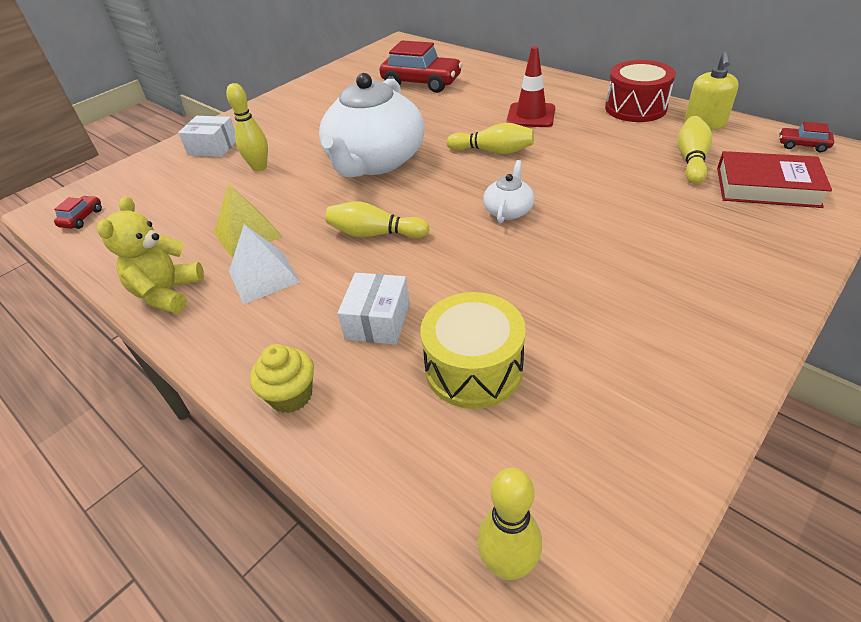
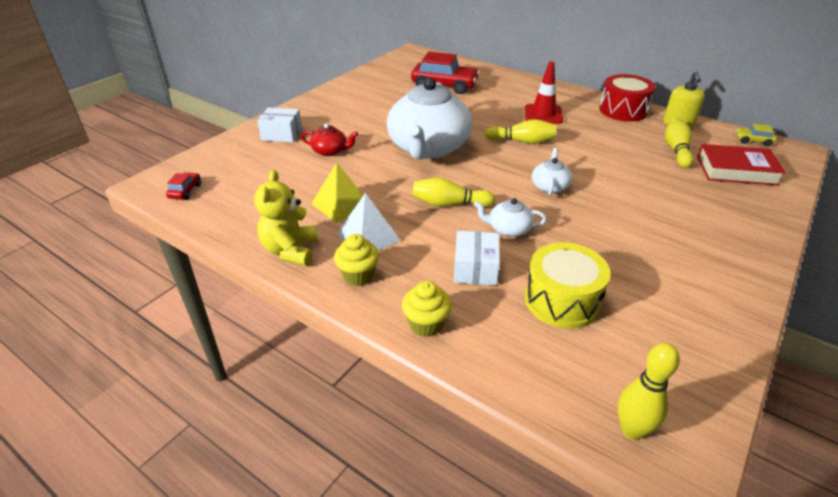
camera: 10 degrees left, 5 degrees down
yellow bowling pin [226,83,268,171] -> red teapot [301,123,358,156]
red car [779,122,834,152] -> yellow car [736,124,777,146]
none -> yellow cupcake [334,234,379,286]
none -> white teapot [474,198,546,237]

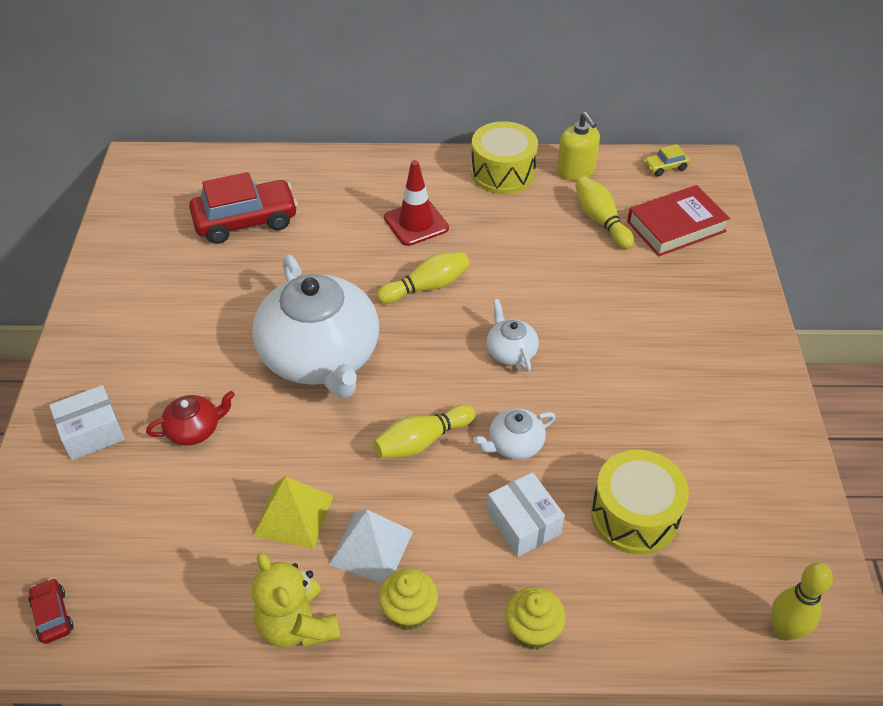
camera: 35 degrees left, 10 degrees up
red drum [599,74,655,122] -> yellow drum [471,121,538,194]

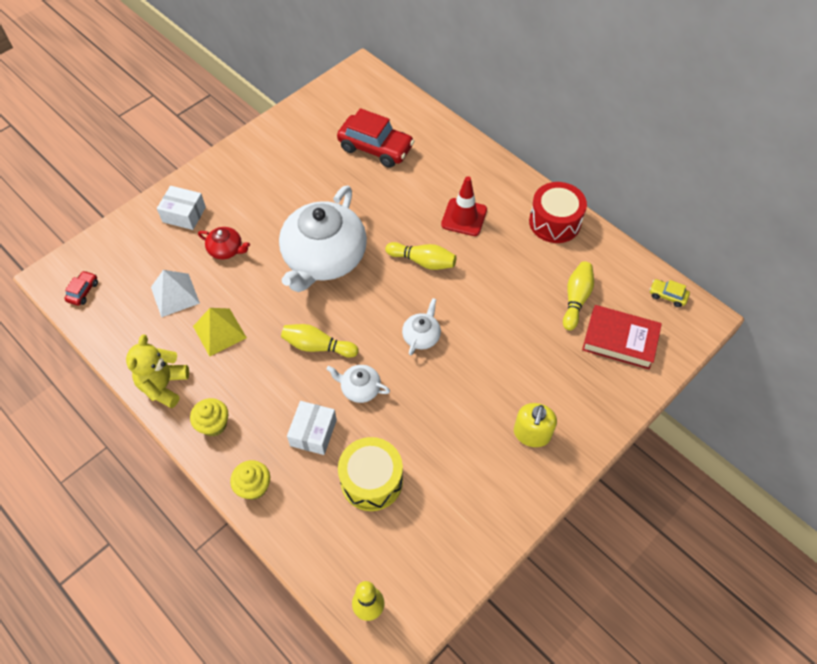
camera: 45 degrees right, 10 degrees up
white pyramid [329,510,413,583] -> white pyramid moved to [151,270,200,317]
yellow drum [471,121,538,194] -> red drum [529,182,587,243]
yellow soap dispenser [557,112,600,180] -> yellow soap dispenser moved to [514,403,557,447]

